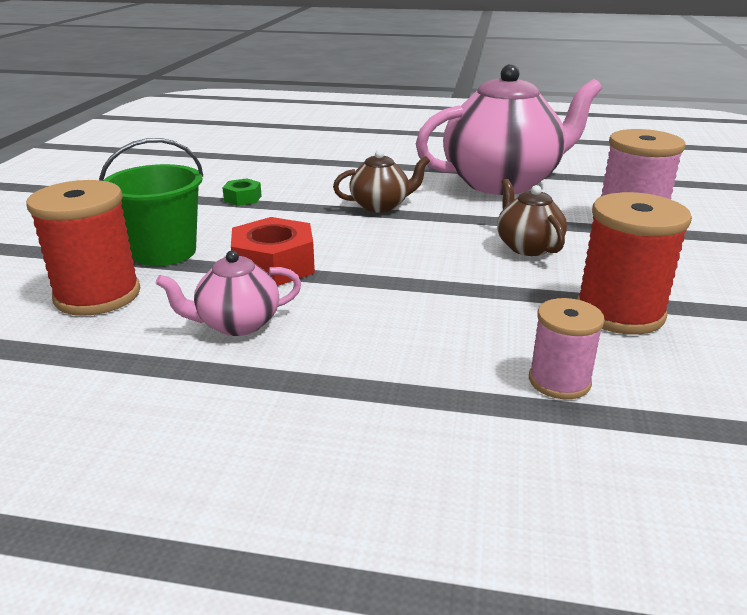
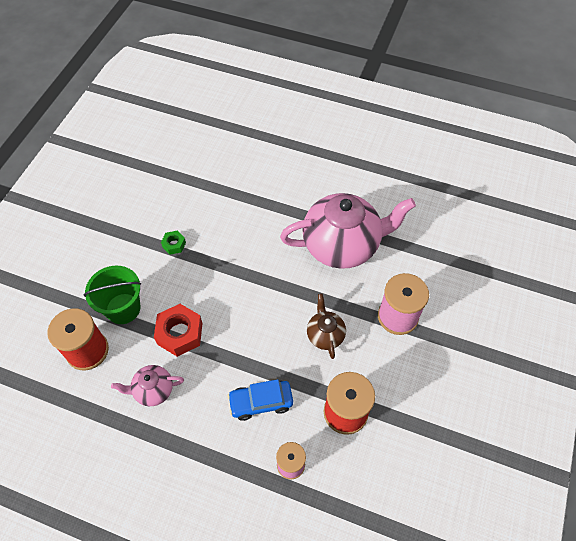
camera: 10 degrees right, 30 degrees up
brown teapot [333,150,430,213] -> none
none -> blue car [227,379,293,421]

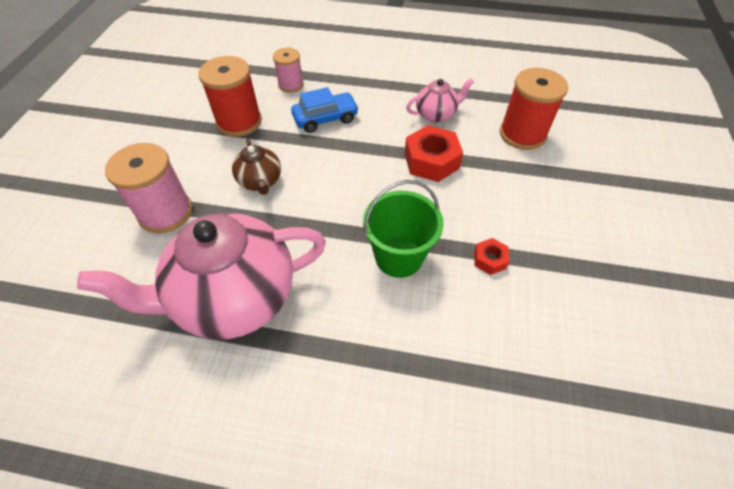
camera: 170 degrees right, 5 degrees down
green bucket [84,266,141,324] -> green bucket moved to [363,180,443,278]
green nut [161,231,186,255] -> red nut [474,238,510,275]

